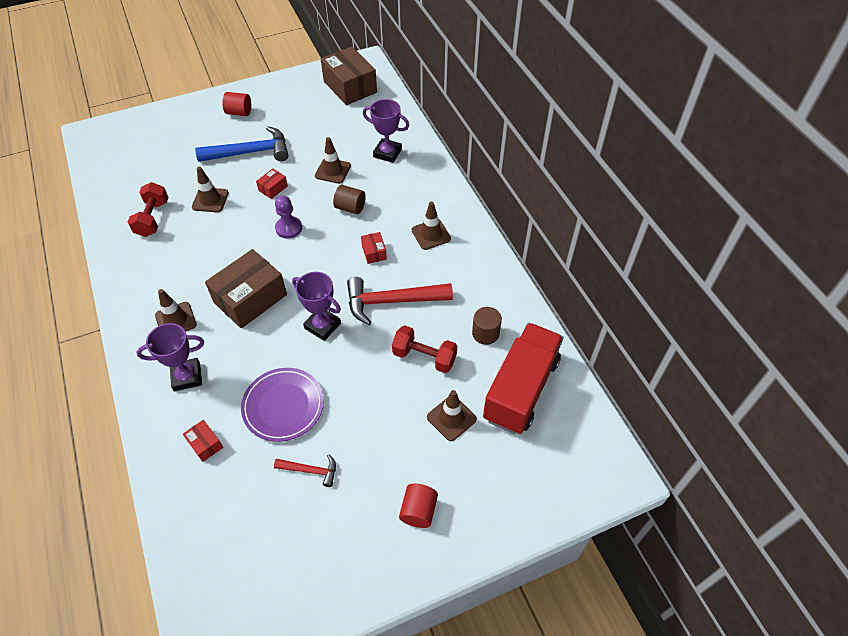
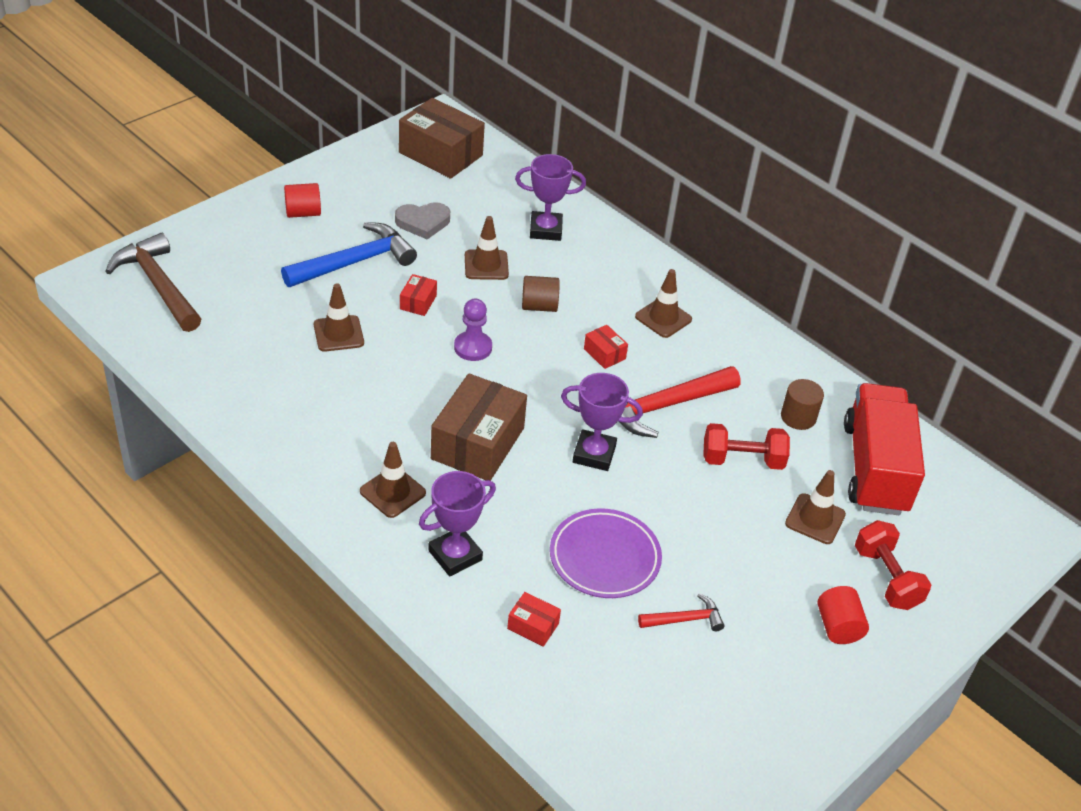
camera: 25 degrees left, 10 degrees down
red dumbbell [128,182,169,237] -> red dumbbell moved to [855,520,931,610]
none -> brown hammer [105,233,201,332]
none -> grey heart [395,202,450,239]

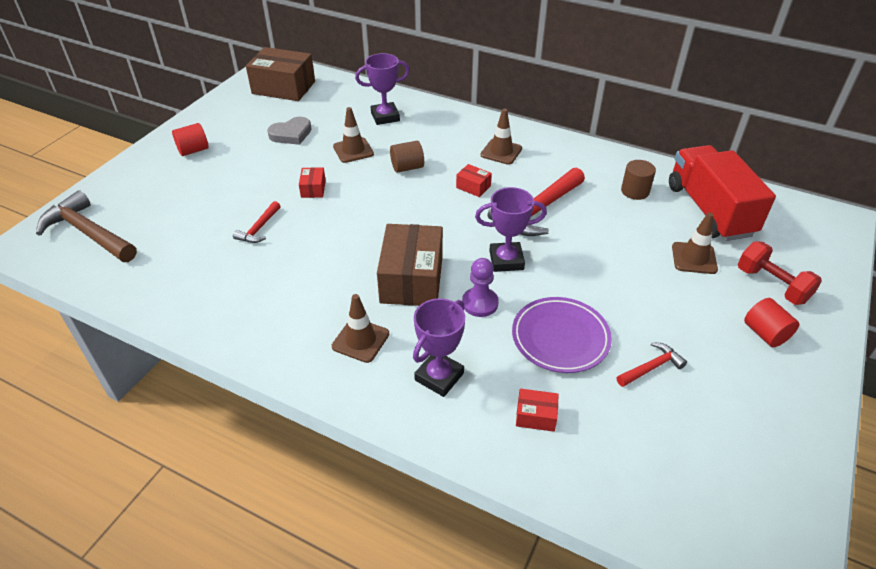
camera: 15 degrees left, 0 degrees up
blue hammer [281,222,417,287] -> none
brown traffic cone [314,283,364,352] -> red hammer [233,201,281,243]
purple pawn [454,299,492,361] -> purple pawn moved to [462,258,499,317]
red dumbbell [703,423,790,470] -> none

